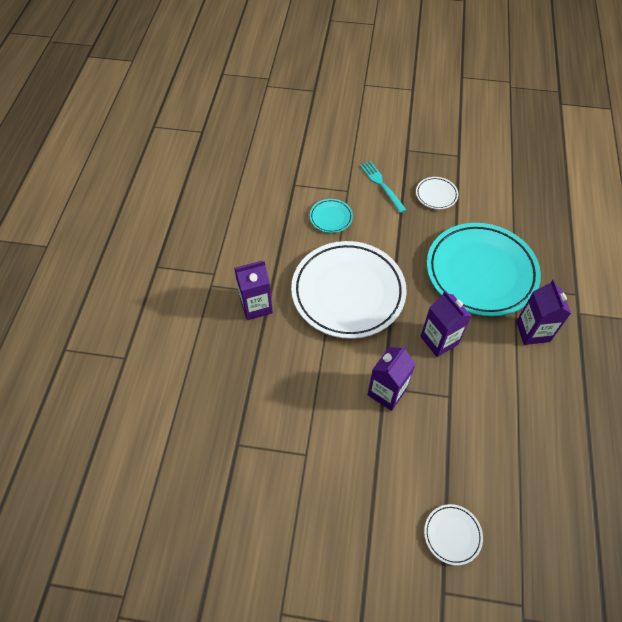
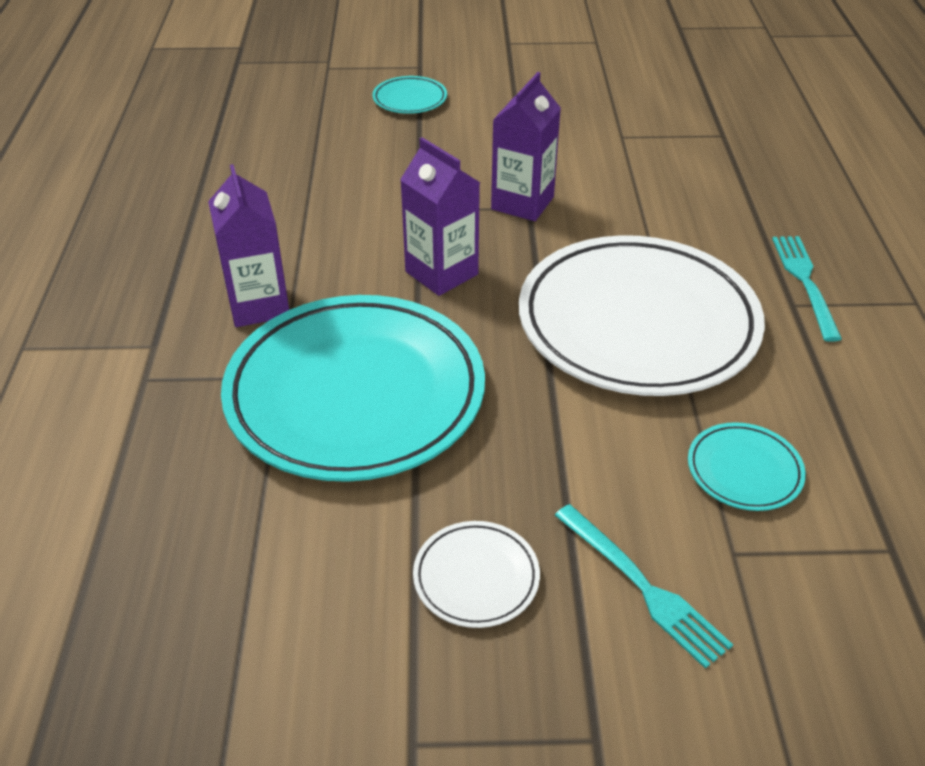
camera: 170 degrees right, 15 degrees down
purple carton [234,261,273,320] -> turquoise fork [772,236,842,342]
white plate [424,504,483,565] -> turquoise plate [372,76,447,114]

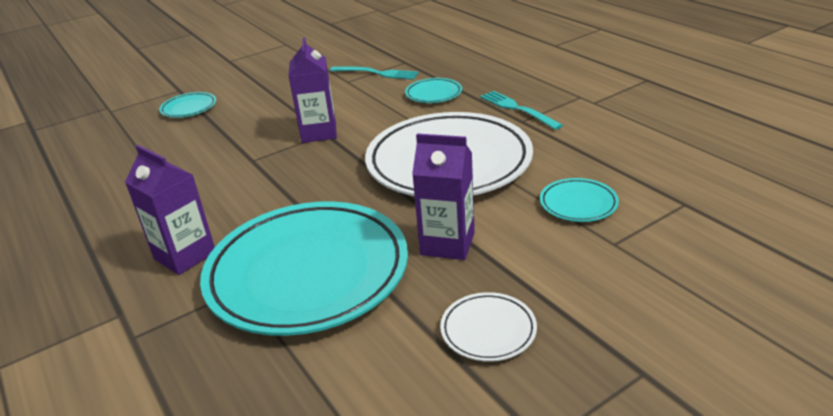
camera: 30 degrees left, 10 degrees down
purple carton [400,137,480,296] -> purple carton moved to [412,134,475,260]
turquoise fork [555,504,733,669] -> turquoise fork moved to [330,66,419,79]
none -> turquoise plate [405,78,462,103]

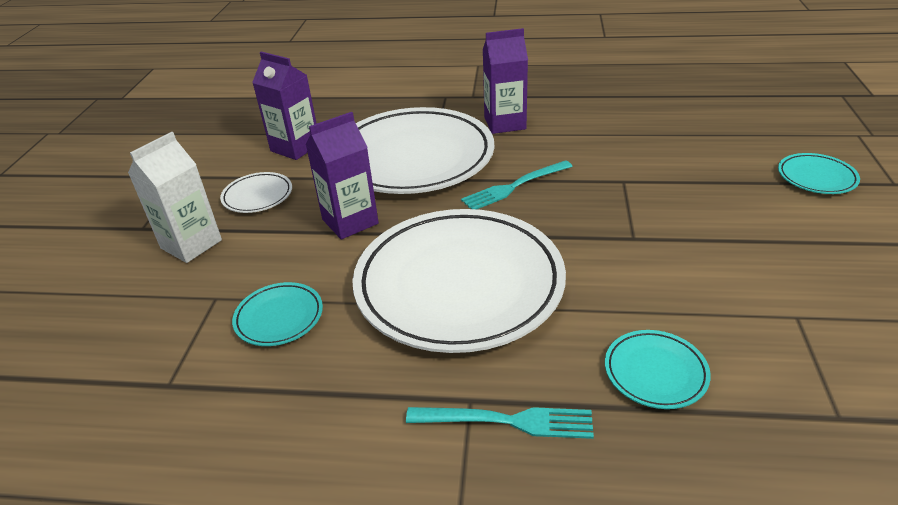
camera: 130 degrees right, 5 degrees up
turquoise plate [200,201,408,336] -> white plate [356,107,494,194]
purple carton [288,37,337,143] -> purple carton moved to [252,52,317,160]
turquoise fork [330,66,419,79] -> turquoise fork moved to [461,160,573,209]
none -> white carton [128,132,222,263]

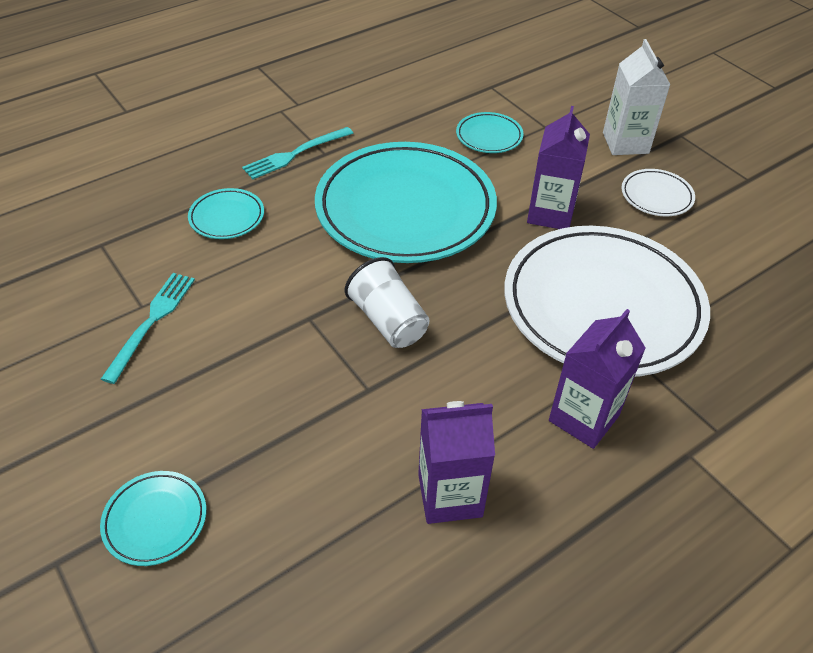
camera: 135 degrees right, 10 degrees up
purple carton [252,52,317,160] -> purple carton moved to [418,401,495,524]
white plate [352,209,566,353] -> turquoise plate [315,142,497,263]
turquoise fork [461,160,573,209] -> turquoise fork moved to [101,273,195,384]
none -> white cup [345,257,430,348]

